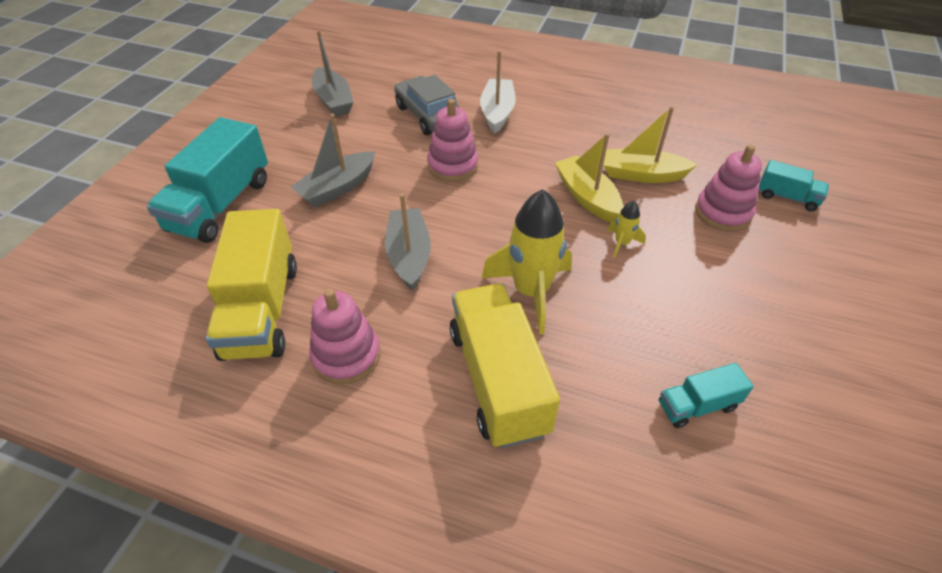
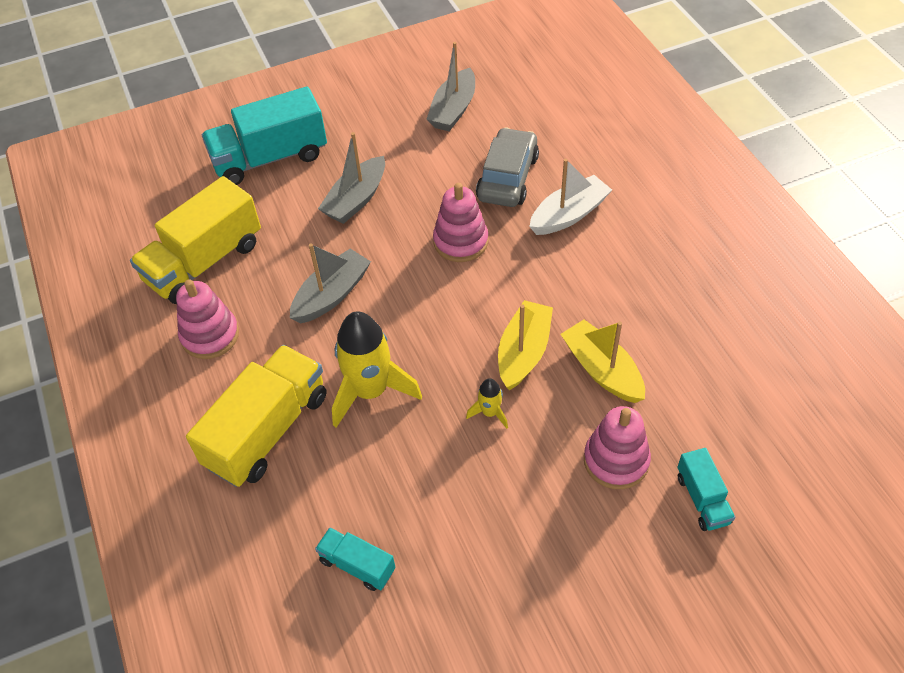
camera: 50 degrees right, 5 degrees up
grey boat [291,114,375,207] -> grey boat turned 60 degrees counterclockwise [318,132,385,224]

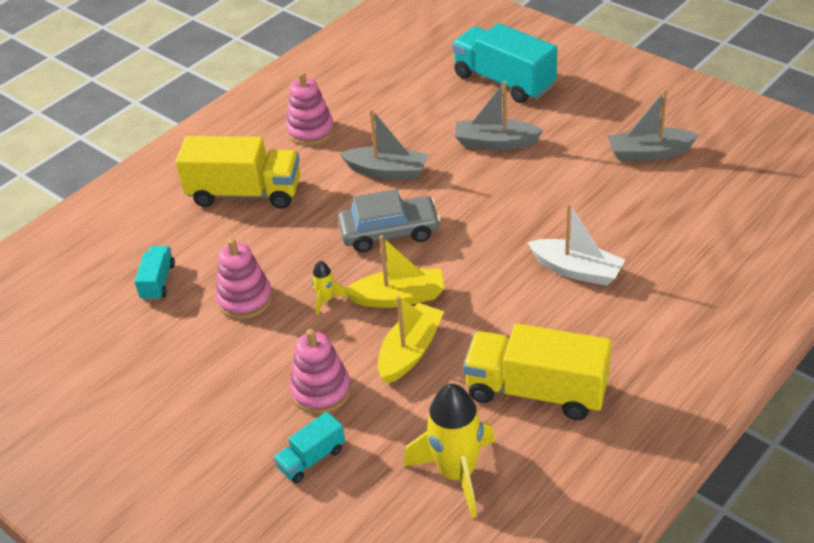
camera: 65 degrees right, 10 degrees down
yellow truck [130,176,261,304] -> yellow truck moved to [463,323,612,420]
yellow rocket [332,311,422,428] -> yellow rocket moved to [403,384,495,518]
pink stacking toy [433,183,488,262] -> pink stacking toy moved to [216,238,273,319]
grey car [476,128,539,207] -> grey car moved to [338,189,441,252]

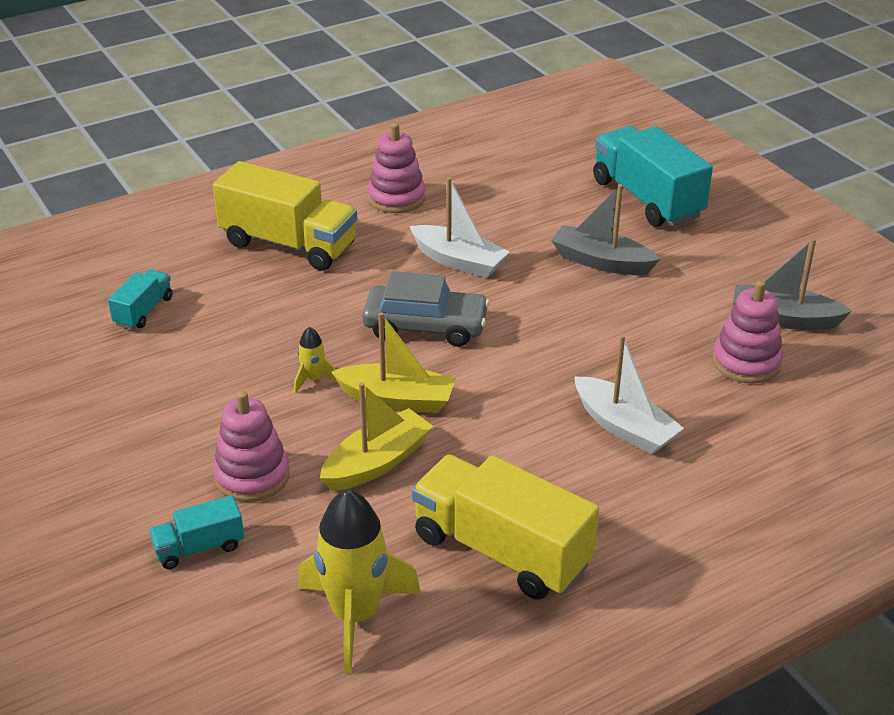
camera: 15 degrees right, 5 degrees down
pink stacking toy [216,238,273,319] -> pink stacking toy moved to [713,280,783,384]
grey boat [339,109,428,180] -> white boat [410,177,510,278]

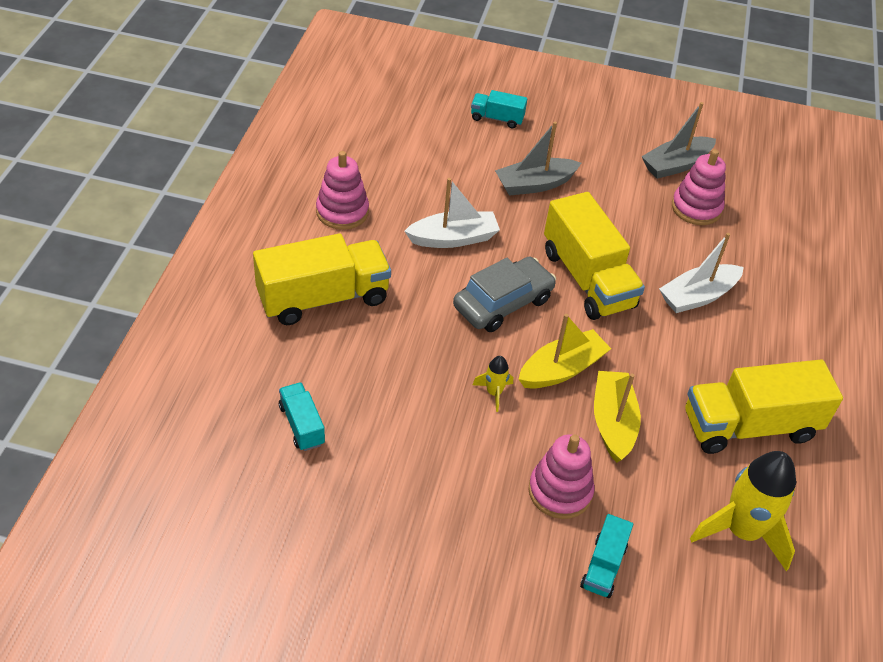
camera: 50 degrees left, 10 degrees up
white boat [574,334,684,455] -> white boat turned 150 degrees clockwise [659,233,744,313]
turquoise truck [593,126,713,227] -> turquoise truck [471,90,527,128], size x0.49
none -> yellow truck [544,192,645,320]

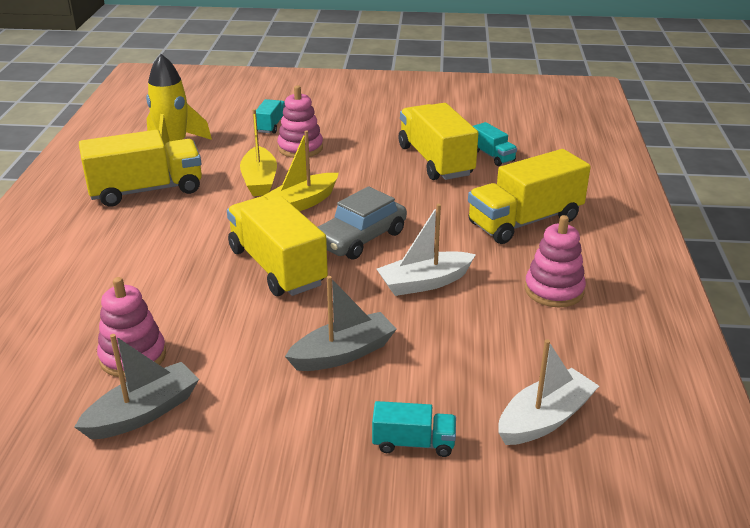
camera: 175 degrees right, 15 degrees down
yellow rocket [473,356,513,412] -> none
white boat [659,233,744,313] -> white boat moved to [498,339,599,445]
none -> yellow truck [398,103,478,180]

